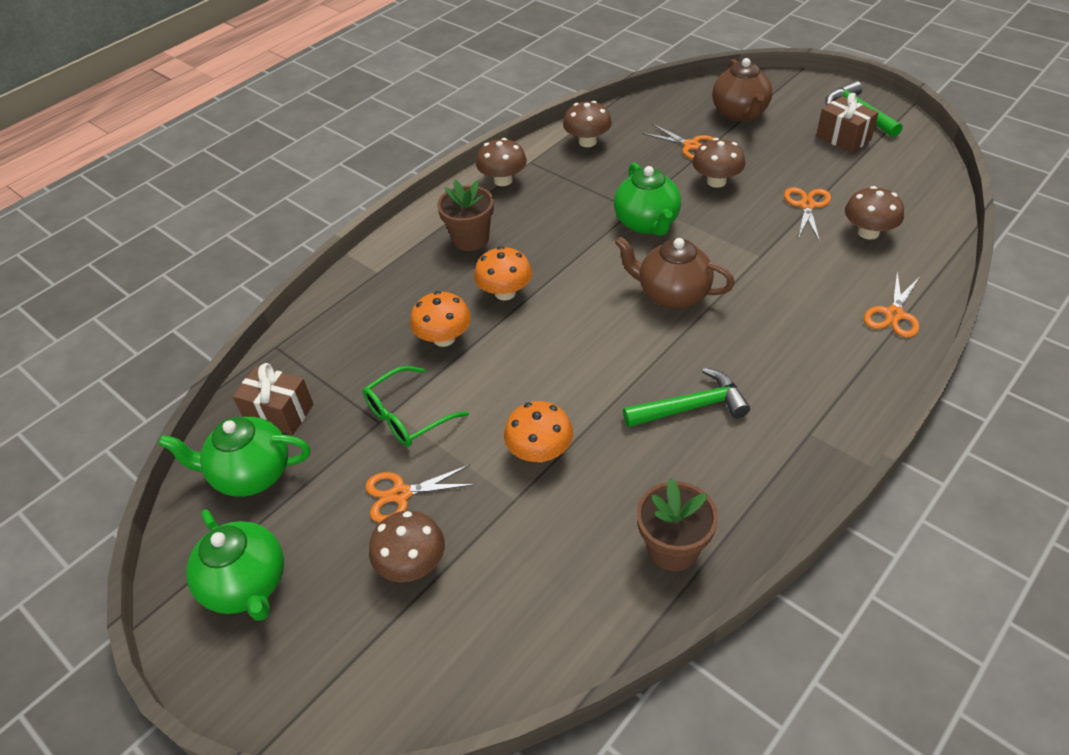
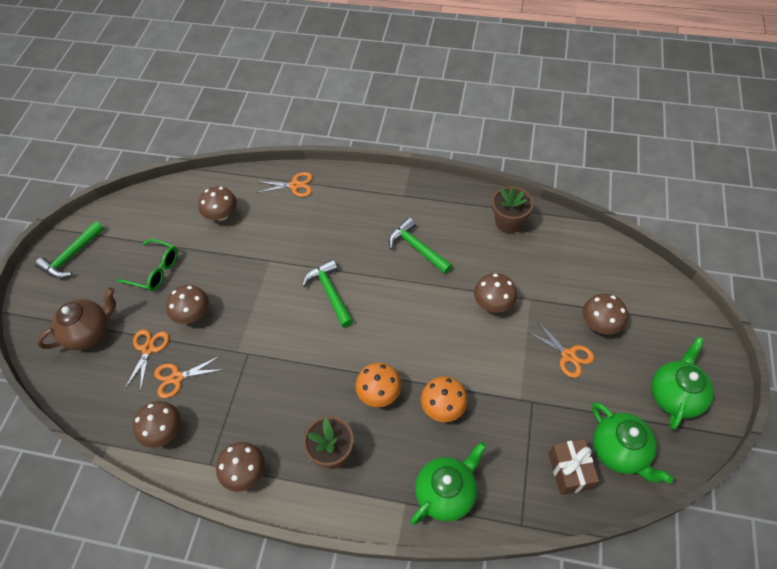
camera: 120 degrees left, 10 degrees up
green glasses [362,366,469,447] -> green glasses moved to [116,239,178,291]
orange mushroom [504,401,573,462] -> brown mushroom [474,273,517,313]
green teapot [614,163,681,236] -> green teapot moved to [410,442,486,525]
brown teapot [615,236,735,309] -> green hammer [302,259,353,328]
orange scissors [784,187,831,242] -> orange scissors moved to [154,356,224,398]
brown gift [816,93,879,153] -> none

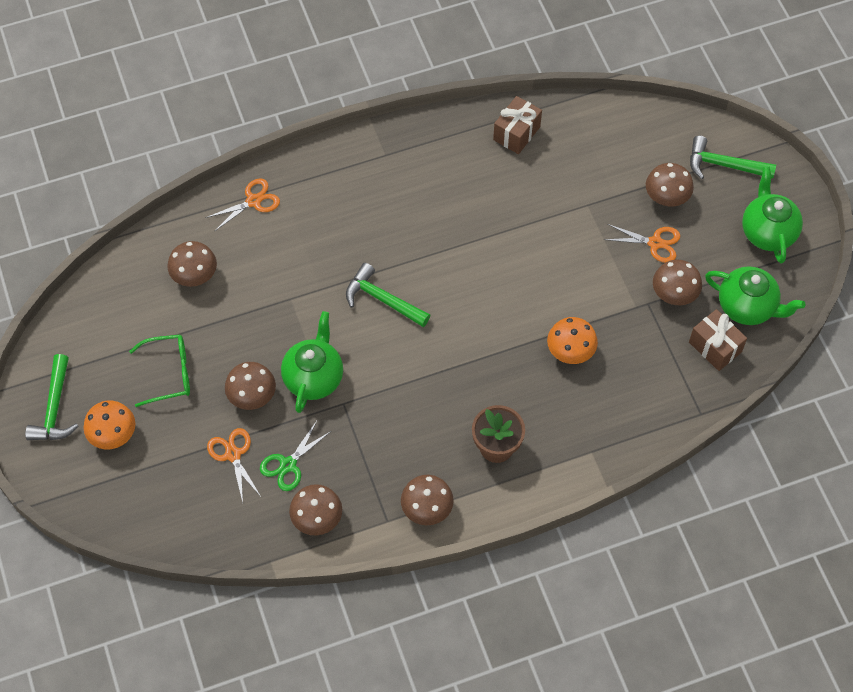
camera: 35 degrees left, 5 degrees up
brown teapot [37,287,116,350] -> none
orange scissors [154,356,224,398] -> green scissors [260,421,331,491]
orange mushroom [355,363,401,407] -> orange mushroom moved to [84,400,135,449]
green hammer [389,218,452,274] -> green hammer moved to [690,136,776,179]
green teapot [410,442,486,525] -> green teapot moved to [281,311,343,413]
brown mushroom [474,273,517,313] -> brown mushroom moved to [653,260,702,305]
brown flower pot [492,186,534,233] -> brown gift [493,96,542,154]

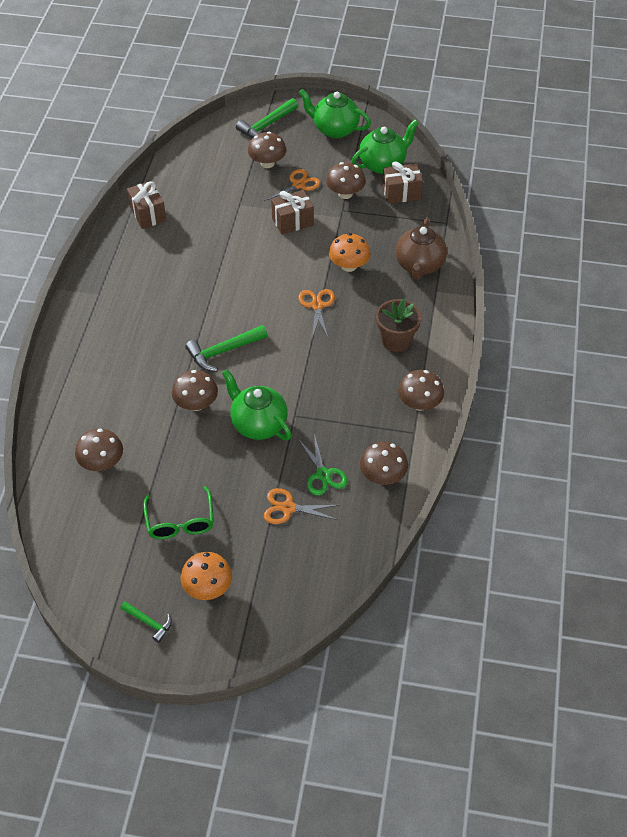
camera: 60 degrees left, 10 degrees down
green hammer [25,354,78,440] -> green hammer [120,601,172,643], size x0.59
green glasses [129,334,190,407] -> green glasses turned 150 degrees clockwise [143,486,214,539]
orange scissors [205,178,280,232] -> orange scissors moved to [298,289,335,338]
brown mushroom [225,362,276,410] -> brown mushroom moved to [172,370,218,411]
none -> brown gift [271,190,314,235]
none -> brown teapot [396,218,447,280]

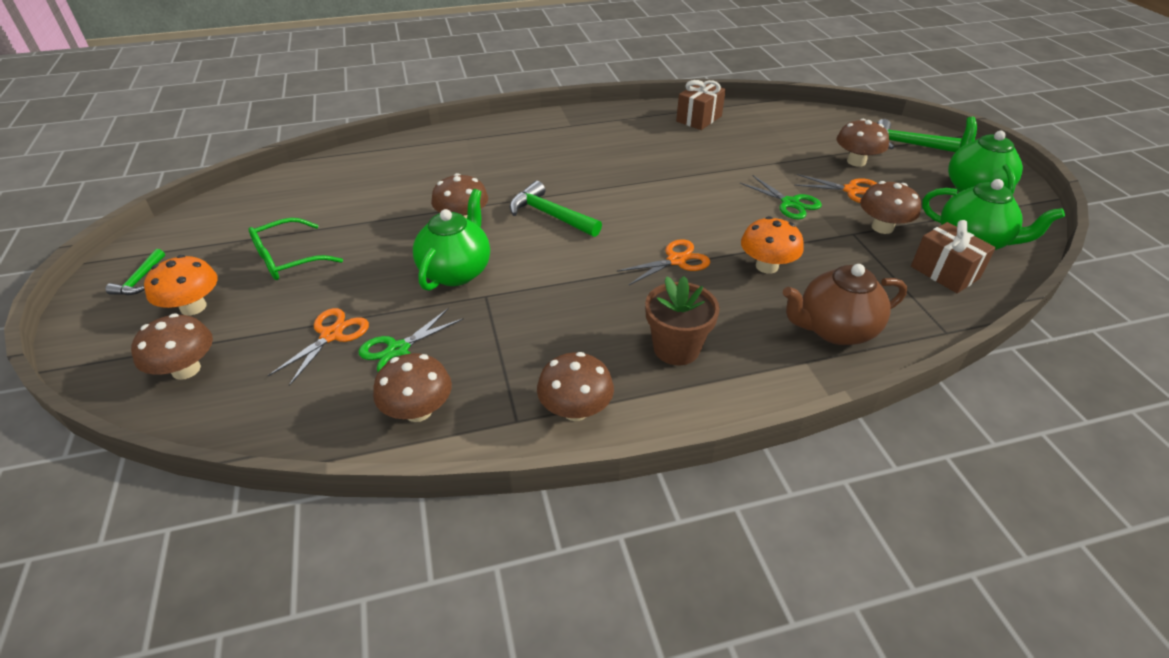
camera: 65 degrees right, 10 degrees down
brown mushroom [75,428,123,471] -> brown mushroom moved to [131,313,213,380]
orange scissors [264,488,339,524] -> orange scissors turned 45 degrees clockwise [268,308,369,386]
brown gift [271,190,314,235] -> green scissors [740,175,822,219]

